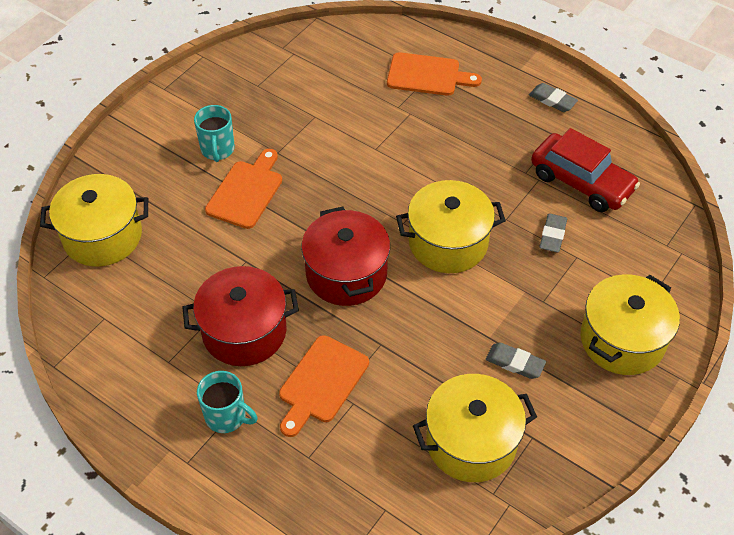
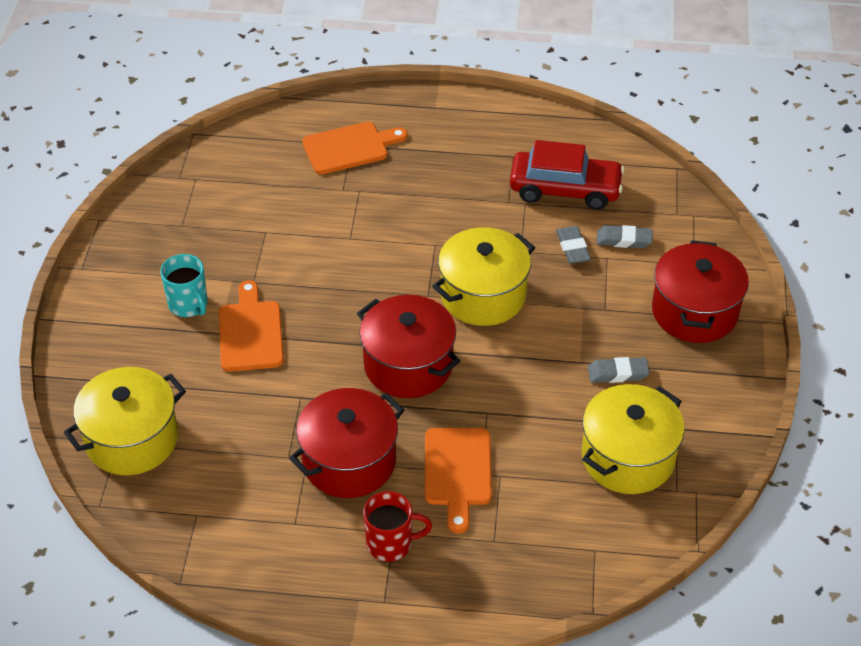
camera: 30 degrees left, 5 degrees down
turquoise mug [197,371,258,433] -> red mug [363,491,432,562]
grey eraser [529,83,578,112] -> grey eraser moved to [596,225,653,248]
yellow pot [580,274,680,375] -> red pot [652,240,749,343]

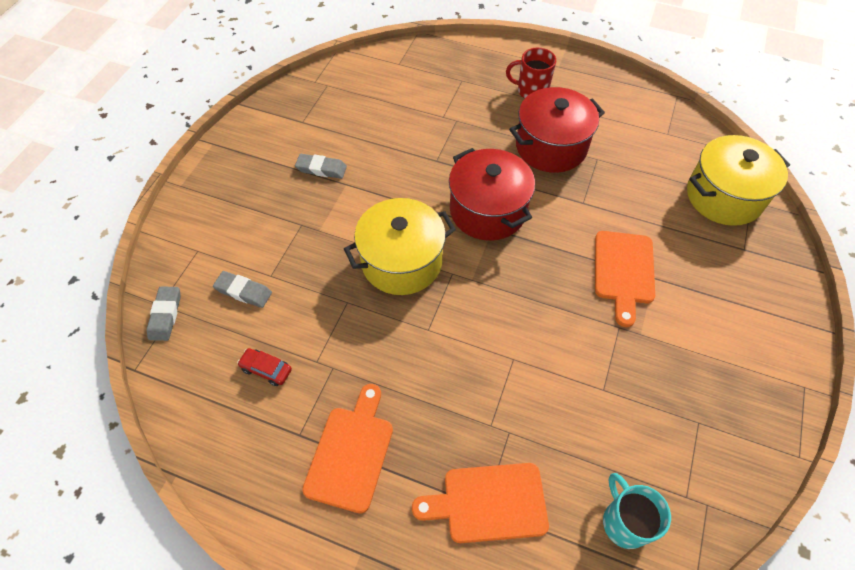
camera: 165 degrees left, 10 degrees up
turquoise mug [160,254,208,317] -> turquoise mug moved to [603,473,671,549]
orange cutting board [425,428,492,534] -> orange cutting board moved to [302,384,393,514]
red car [510,140,625,210] -> red car [237,348,292,386], size x0.42
grey eraser [556,226,591,264] -> grey eraser moved to [147,286,181,341]
yellow pot [582,384,685,494] -> none
red pot [652,240,749,343] -> none

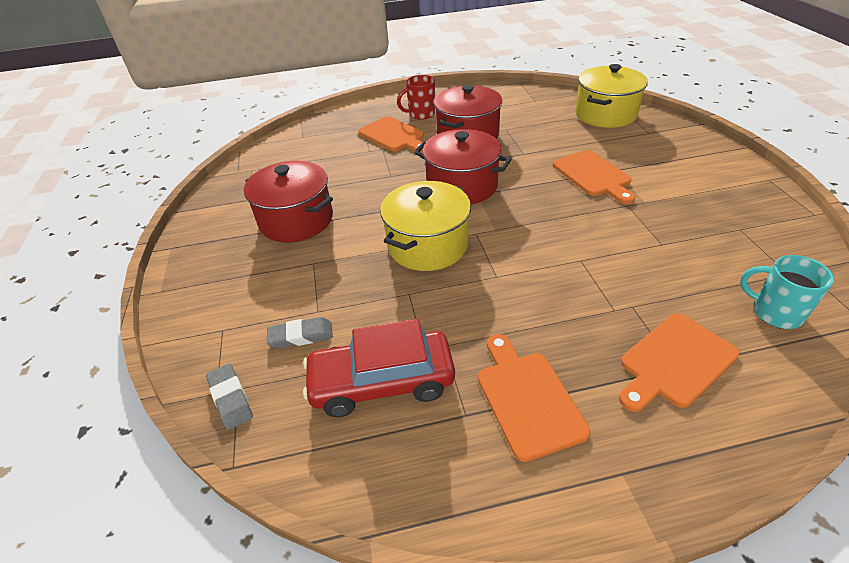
camera: 30 degrees left, 15 degrees down
red car [237,348,292,386] -> red car [303,319,455,417], size x2.36
grey eraser [295,154,347,179] -> red pot [244,161,333,242]
none -> orange cutting board [358,116,424,153]

